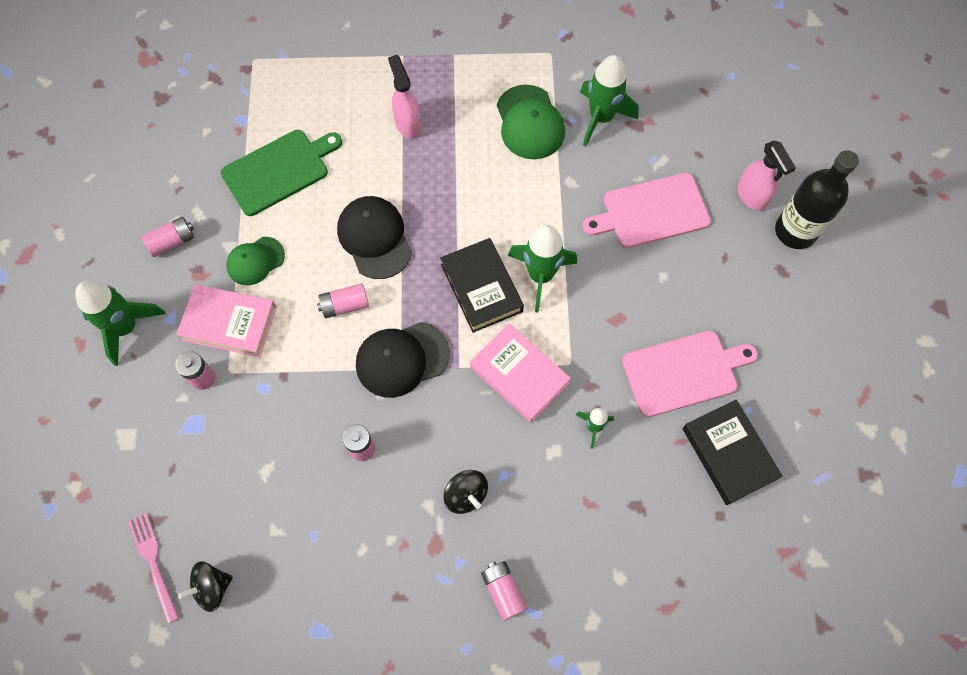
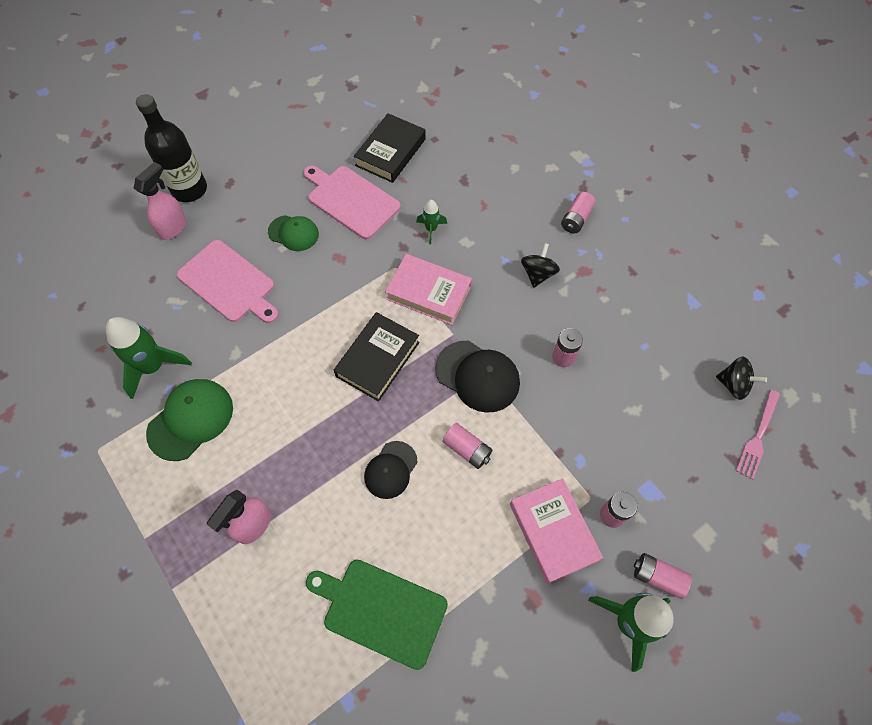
camera: 125 degrees left, 5 degrees down
pink battery [142,217,194,257] -> pink battery moved to [634,553,692,599]
green cap [226,237,285,285] -> green cap moved to [268,215,319,251]
black cap [337,196,412,279] -> black cap [364,441,418,499], size x0.65
pink book [470,323,571,423] -> pink book turned 75 degrees counterclockwise [385,254,472,325]
green rocket [508,225,577,312] -> none

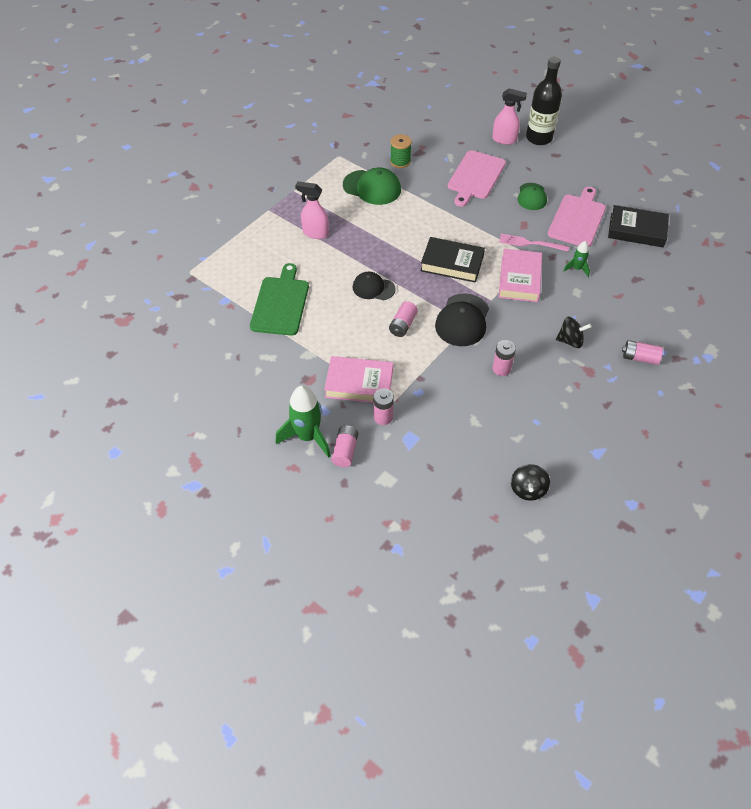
camera: 75 degrees right, 10 degrees down
green rocket [106,317,192,399] -> green spool [390,134,412,168]
pink book [510,478,603,584] -> pink book turned 45 degrees clockwise [324,356,393,403]
pink fork [736,390,780,479] -> pink fork moved to [499,234,569,252]

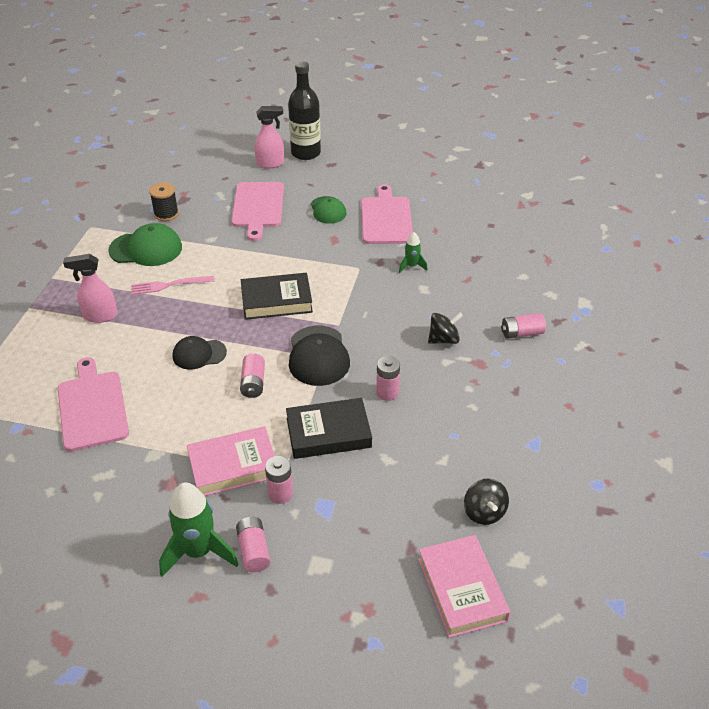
camera: 25 degrees left, 10 degrees down
green cutting board [250,263,309,336] -> pink cutting board [58,357,129,451]
green spool [390,134,412,168] -> black spool [149,182,179,221]
pink book [498,249,542,302] -> pink book moved to [418,535,510,638]
pink fork [499,234,569,252] -> pink fork moved to [131,276,214,295]
black book [608,205,669,247] -> black book moved to [286,398,372,459]

